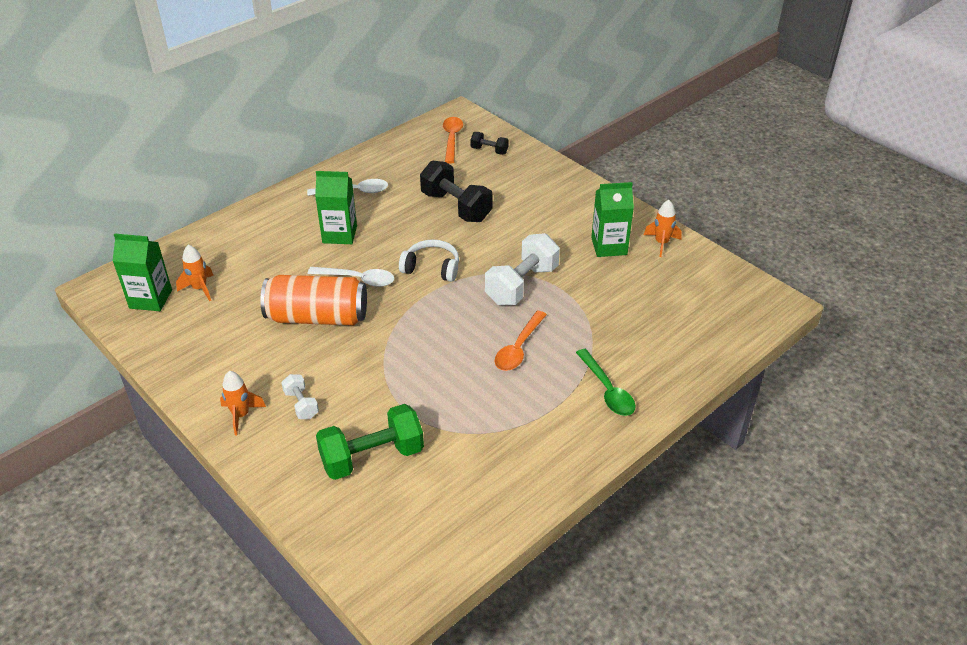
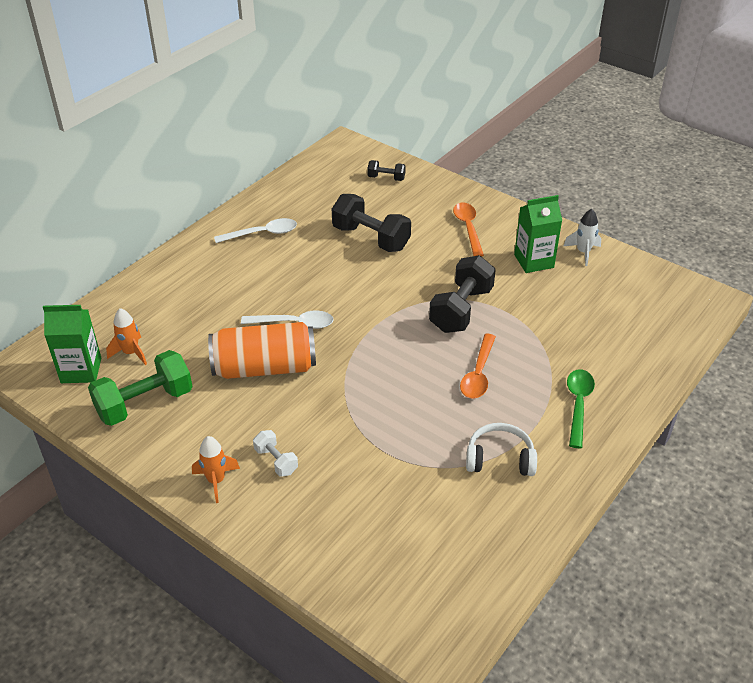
camera: 10 degrees left, 0 degrees up
green carton [315,171,357,244] -> none
green dumbbell [316,404,424,480] -> green dumbbell moved to [88,350,193,426]
white headphones [399,239,459,282] -> white headphones moved to [466,423,537,476]
orange spoon [443,117,463,163] -> orange spoon moved to [453,202,484,257]
white dumbbell [485,233,560,305] -> black dumbbell [429,255,496,333]
green spoon [576,349,636,416] -> green spoon turned 135 degrees counterclockwise [567,369,595,448]
orange rocket [644,200,682,257] -> white rocket [564,209,601,266]

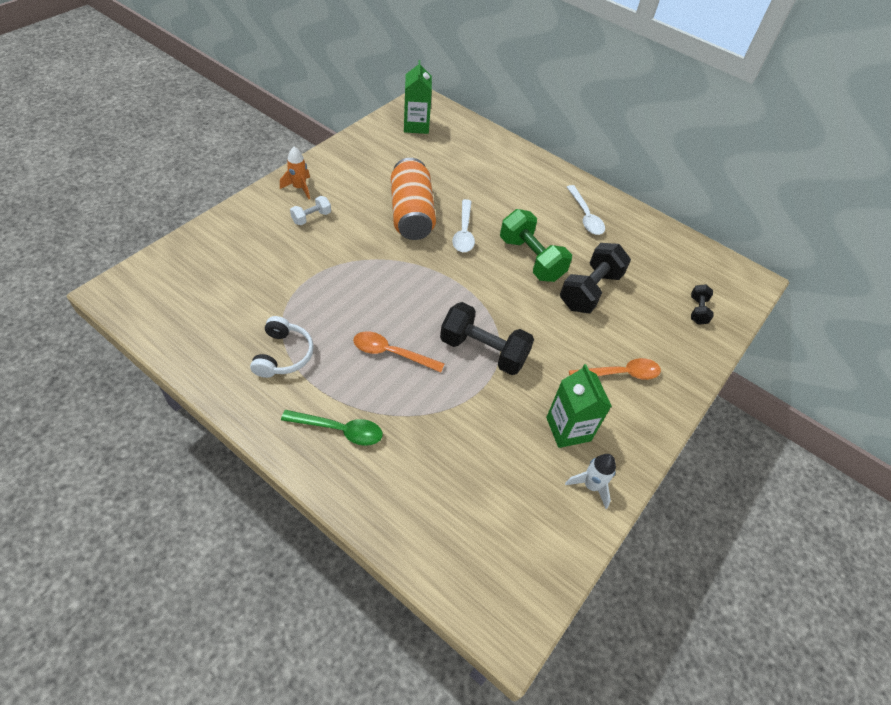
camera: 85 degrees right, 10 degrees up
green dumbbell [88,350,193,426] -> green dumbbell moved to [500,209,572,282]
orange rocket [106,308,147,365] -> none

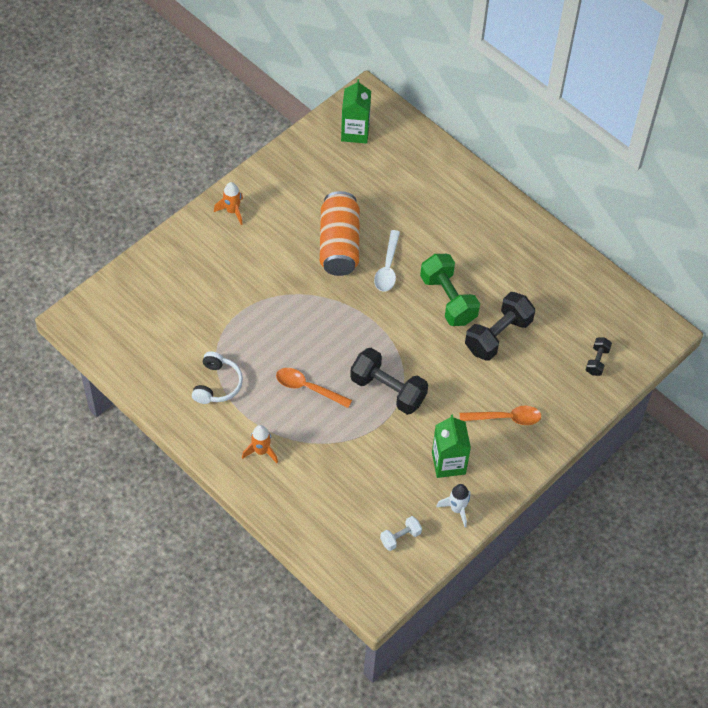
camera: 10 degrees right, 5 degrees up
green spoon [281,410,383,446] -> orange rocket [242,425,278,463]
white dumbbell [290,196,331,225] -> white dumbbell moved to [380,516,422,551]
white spoon [567,185,605,235] -> none

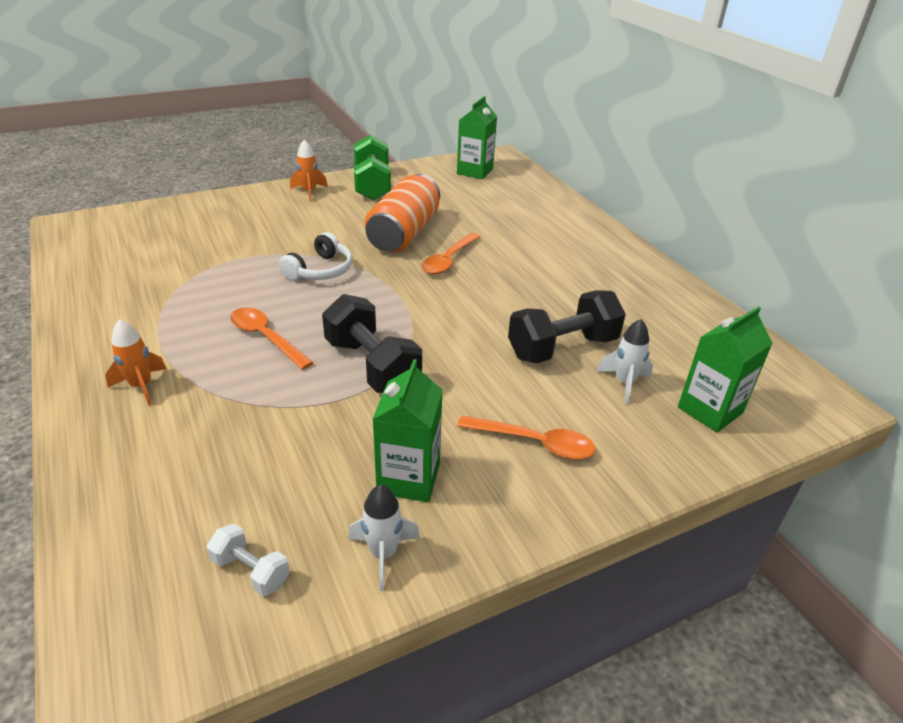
camera: 20 degrees right, 20 degrees down
white headphones [192,352,243,404] -> white headphones moved to [279,232,352,281]
white spoon [374,230,400,292] -> orange spoon [421,233,480,274]
white dumbbell [380,516,422,551] -> white dumbbell turned 45 degrees clockwise [207,524,290,596]
green dumbbell [420,254,480,326] -> green dumbbell moved to [354,134,391,201]
black dumbbell [586,338,612,376] -> green carton [678,306,773,432]
none -> white rocket [597,319,653,404]

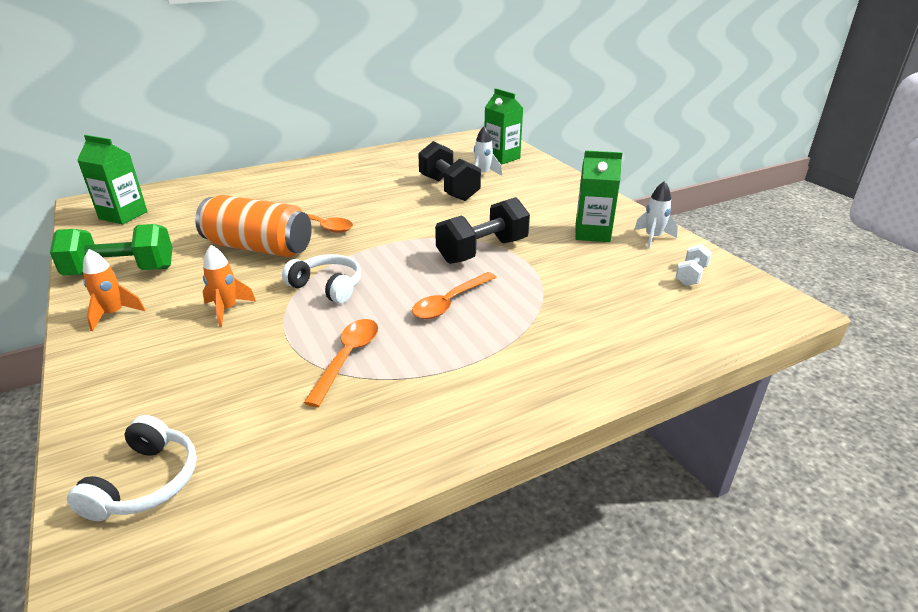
camera: 90 degrees left, 5 degrees down
orange rocket [105,319,167,406] -> orange rocket moved to [203,245,256,327]
orange spoon [457,416,596,460] -> orange spoon moved to [304,319,378,407]
none -> white headphones [67,415,197,521]

